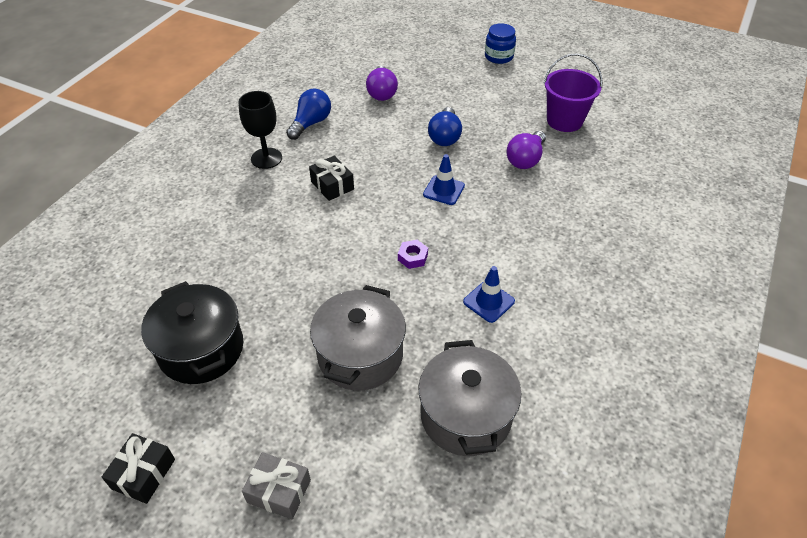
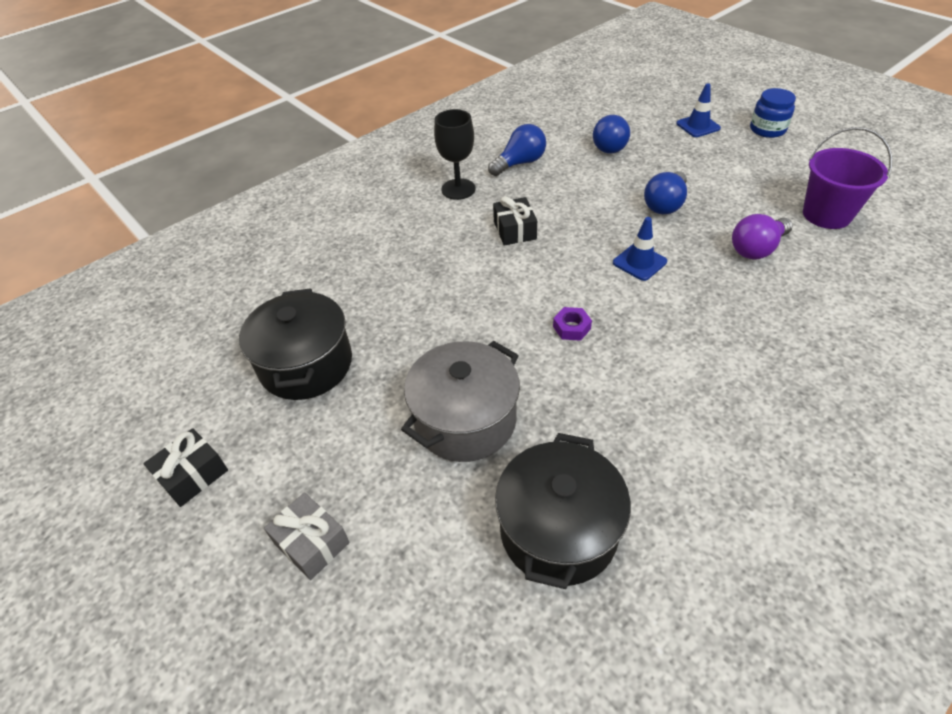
camera: 25 degrees right, 0 degrees up
purple light bulb [366,66,398,101] -> blue light bulb [593,115,630,154]
grey pot [418,340,521,456] -> black pot [495,433,631,589]
blue traffic cone [463,266,515,323] -> blue traffic cone moved to [676,83,721,137]

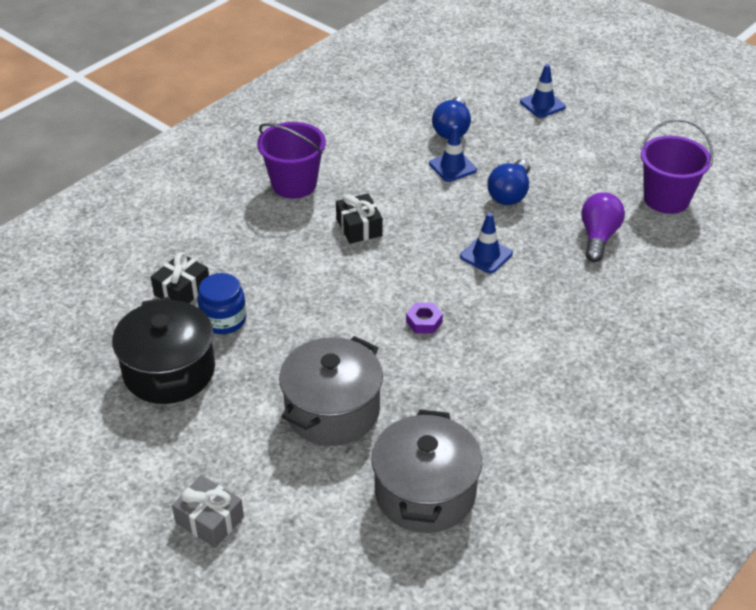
camera: 10 degrees left, 5 degrees down
black gift [143,428,228,507] -> black gift moved to [151,252,209,303]
black goblet [434,109,476,200] -> purple bucket [257,122,326,199]
blue light bulb [488,124,546,176] -> none
black pot [495,433,631,589] -> grey pot [371,409,482,533]
purple light bulb [732,214,793,259] -> purple light bulb turned 150 degrees clockwise [581,192,625,262]
blue jar [750,88,796,138] -> blue jar moved to [197,273,247,334]
none -> blue traffic cone [429,125,477,182]

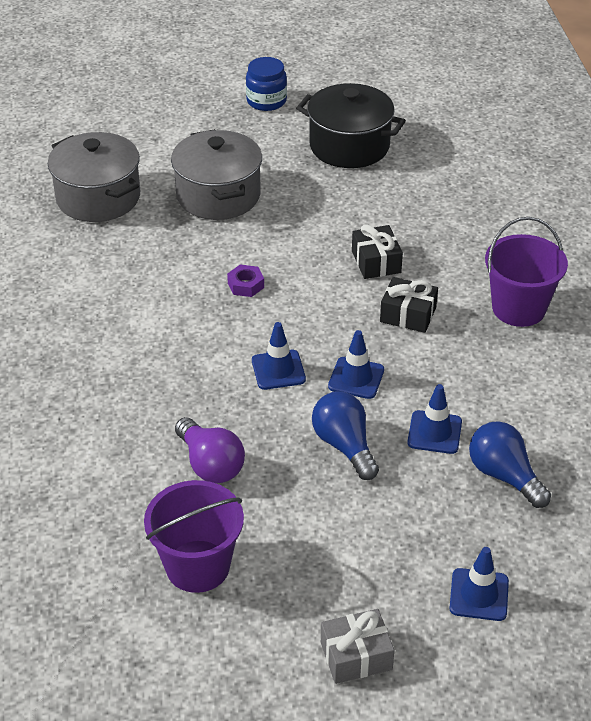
camera: 130 degrees right, 0 degrees up
black gift [151,252,209,303] -> black gift moved to [352,224,403,279]
grey gift [172,475,244,548] -> grey gift moved to [321,609,394,684]
blue jar [197,273,247,334] -> blue jar moved to [246,57,287,111]
none -> blue traffic cone [328,330,384,399]

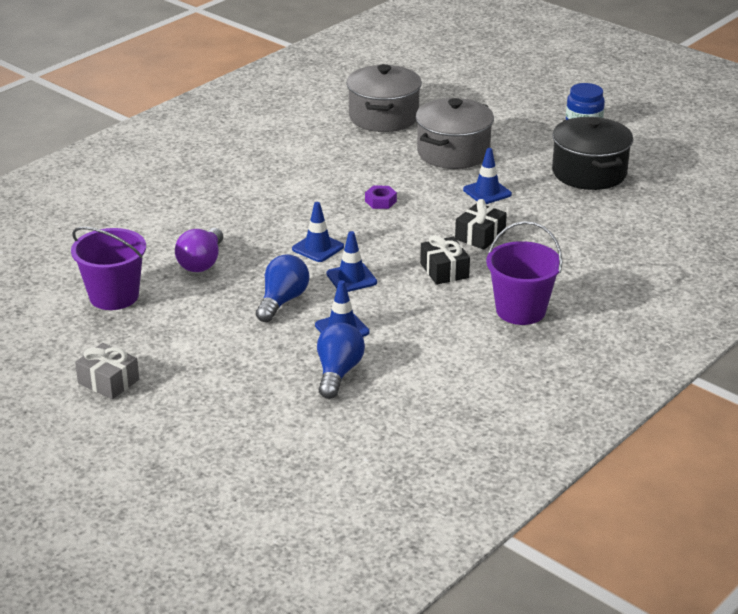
camera: 50 degrees right, 10 degrees down
blue traffic cone [450,547,509,621] -> blue traffic cone moved to [463,148,512,204]

